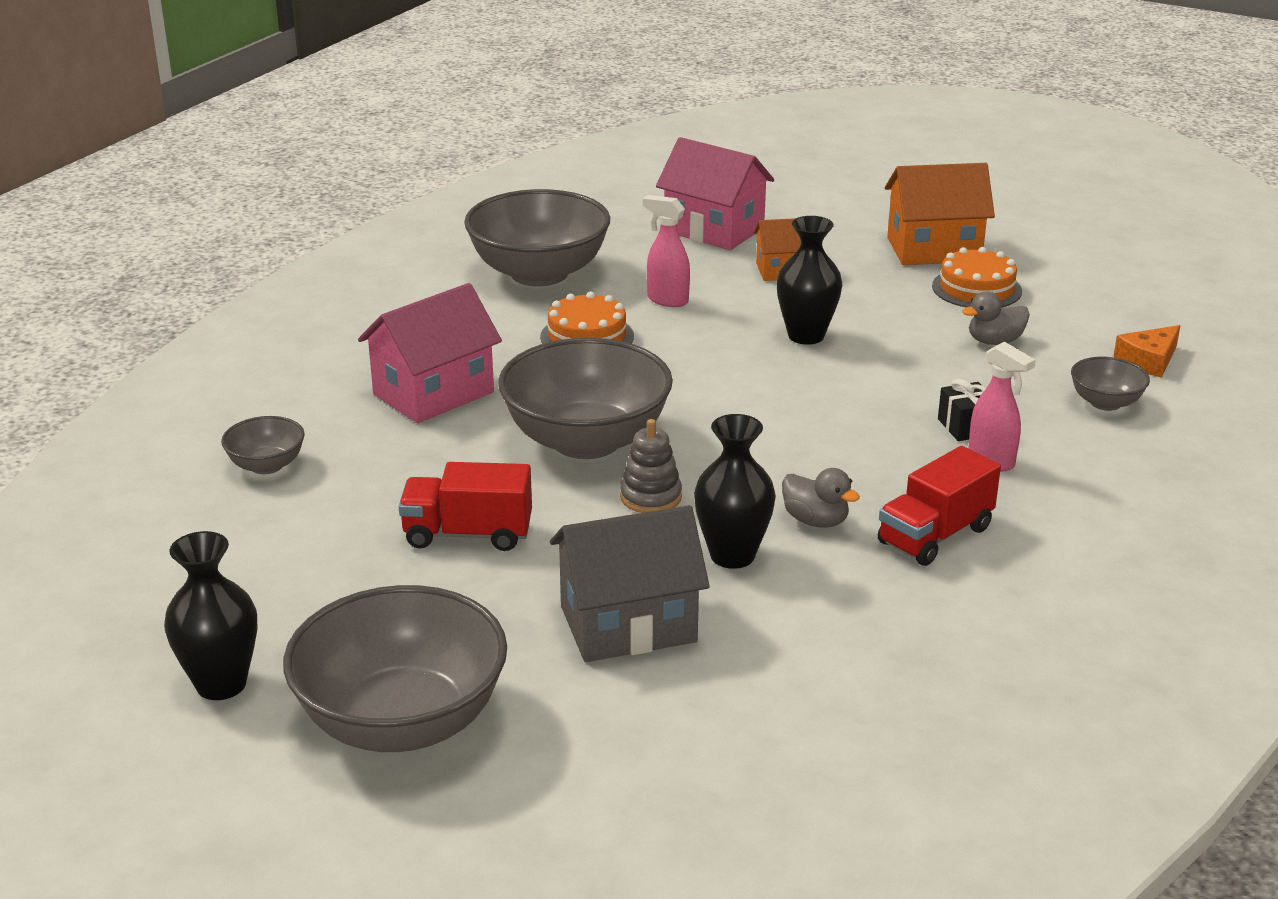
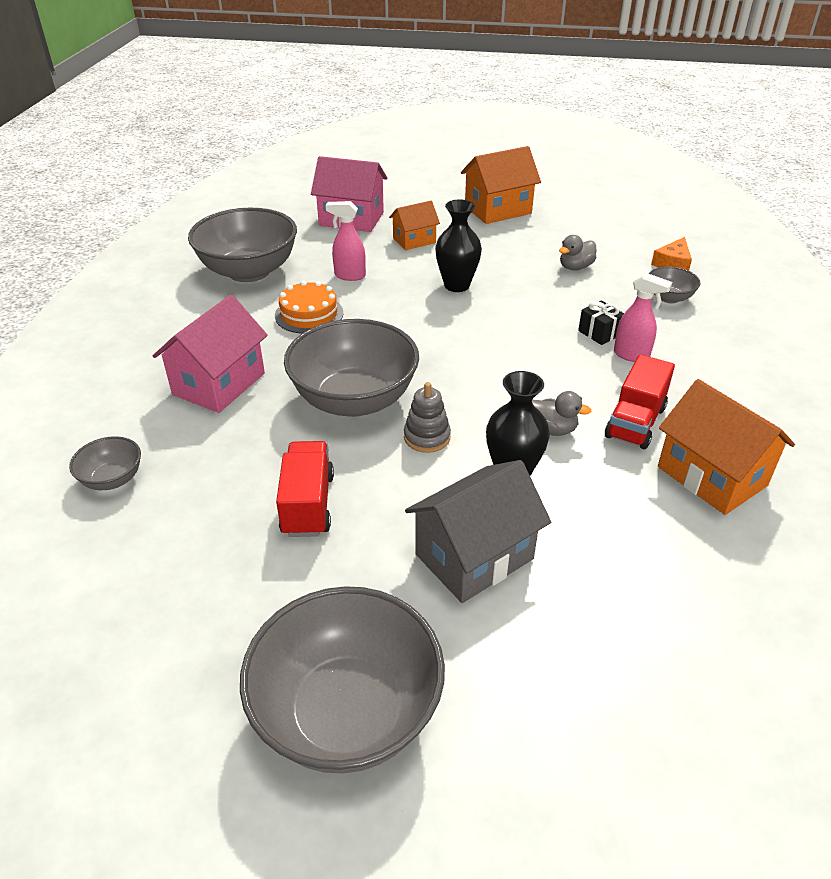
camera: 20 degrees left, 10 degrees up
black vase [164,531,257,700] -> none
red truck [399,462,532,551] -> red truck turned 105 degrees clockwise [276,441,334,537]
orange cake [932,247,1022,307] -> none
none -> orange house [658,379,795,515]

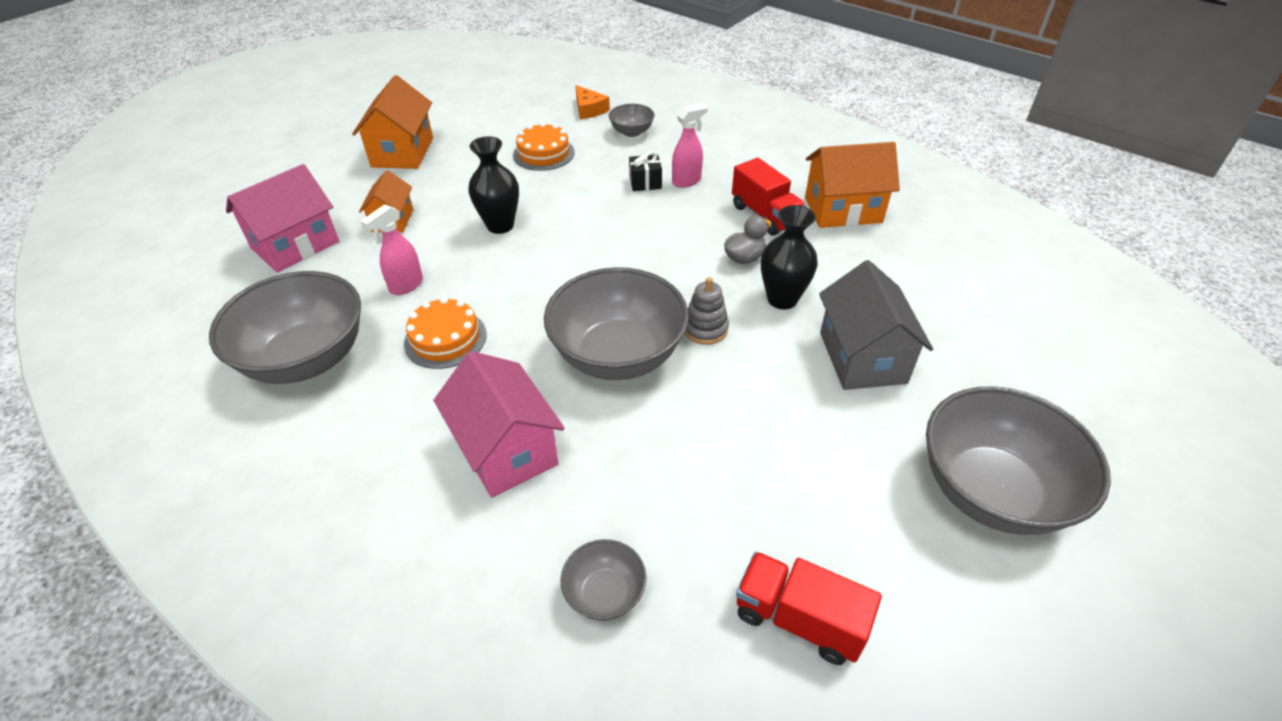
camera: 60 degrees left, 5 degrees up
red truck [276,441,334,537] -> red truck moved to [736,551,882,665]
grey duck [559,235,596,270] -> orange cake [513,122,575,171]

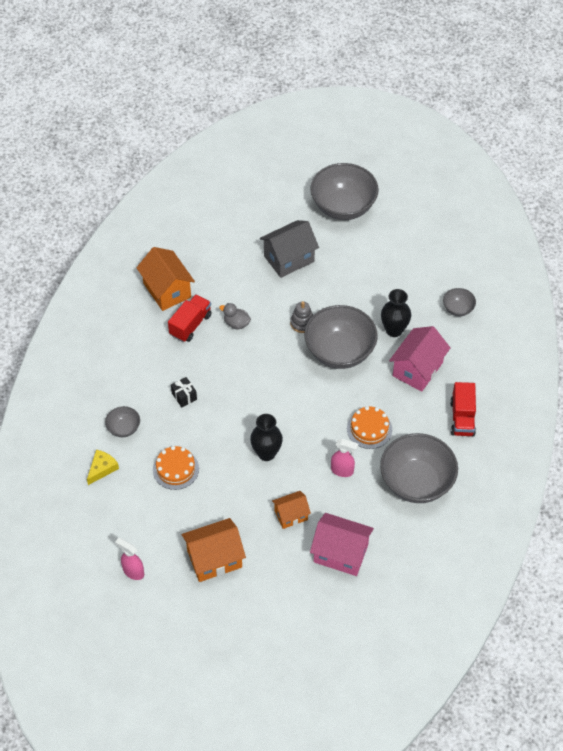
camera: 115 degrees left, 10 degrees up
orange cheese [575,85,610,119] -> yellow cheese [87,450,119,485]
pink spray bottle [672,103,708,188] -> pink spray bottle moved to [115,538,144,580]
red truck [736,551,882,665] -> red truck moved to [450,382,476,436]
black vase [761,205,818,309] -> black vase moved to [381,289,411,337]

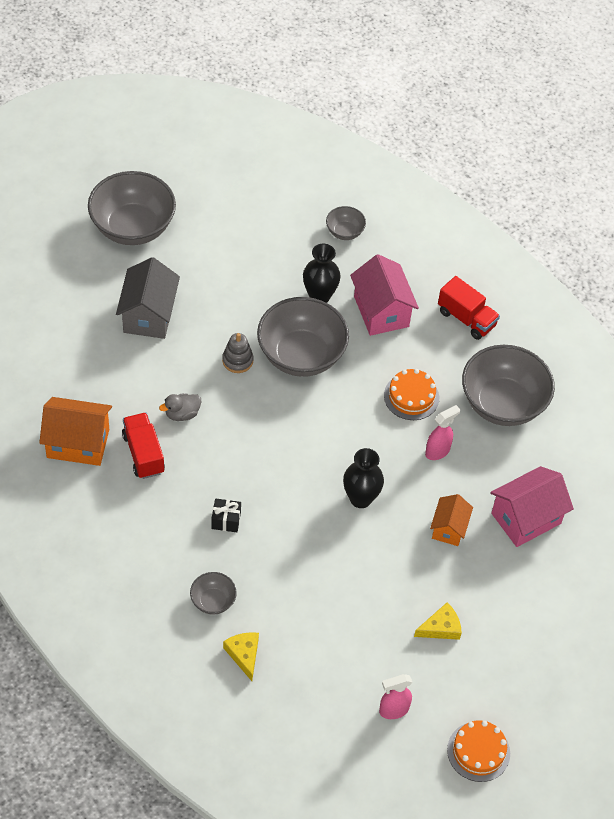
camera: 55 degrees left, 0 degrees up
orange cake [153,446,199,490] -> orange cake moved to [447,720,510,782]
orange house [182,518,246,582] -> yellow cheese [414,602,462,640]

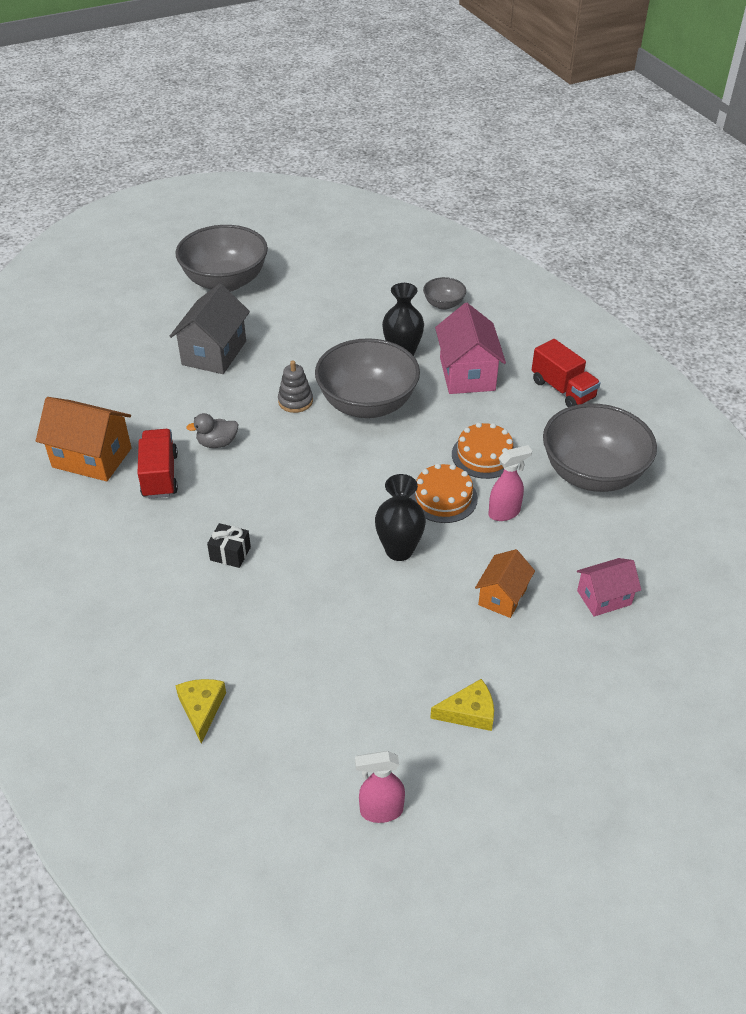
camera: 15 degrees right, 10 degrees down
grey bowl [190,572,237,615] -> none
orange cake [447,720,510,782] -> orange cake moved to [409,463,478,523]
pink house [490,466,574,547] -> pink house [577,558,641,617], size x0.61

